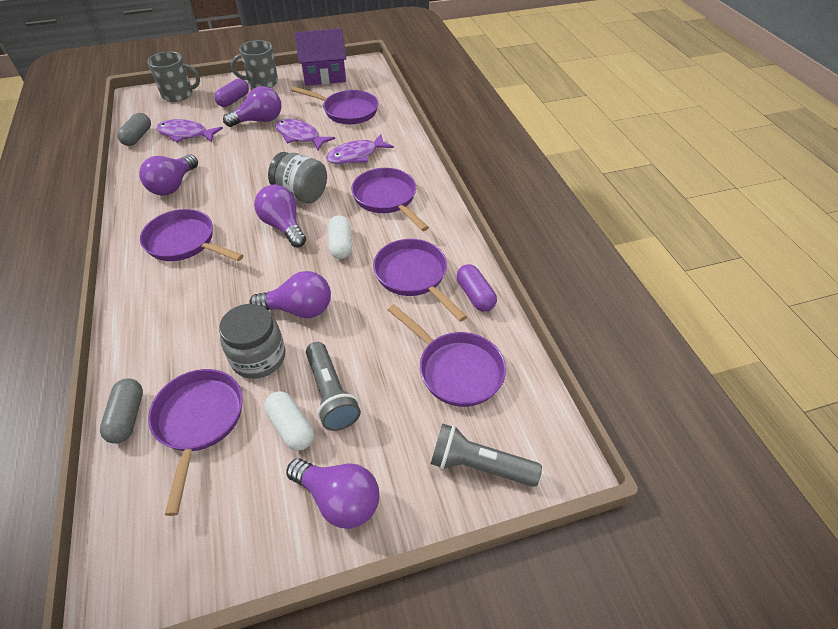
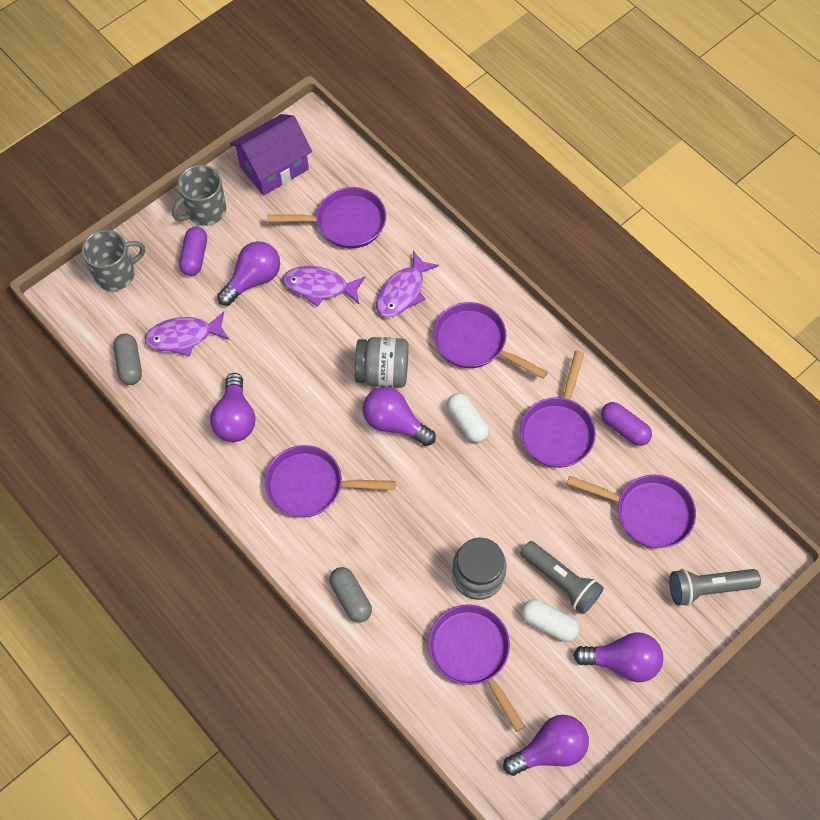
camera: 25 degrees left, 15 degrees up
grey capsule [100,378,143,443] -> grey capsule moved to [329,567,372,623]
purple light bulb [249,271,331,318] -> purple light bulb moved to [503,715,589,776]
purple pan [373,239,467,322] -> purple pan turned 105 degrees counterclockwise [520,351,596,468]

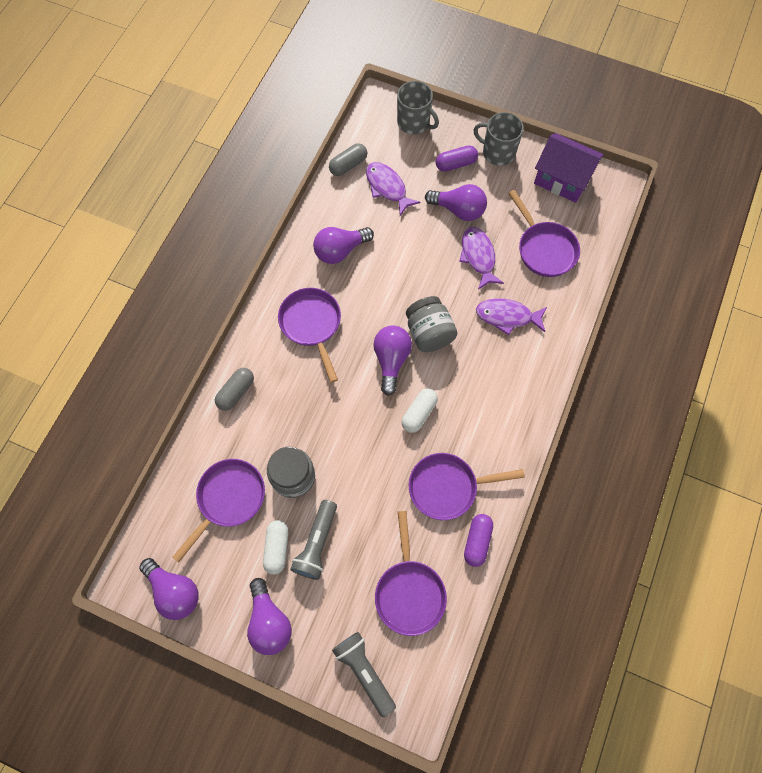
camera: 65 degrees right, 5 degrees up
purple pan [433,302,548,379] -> none

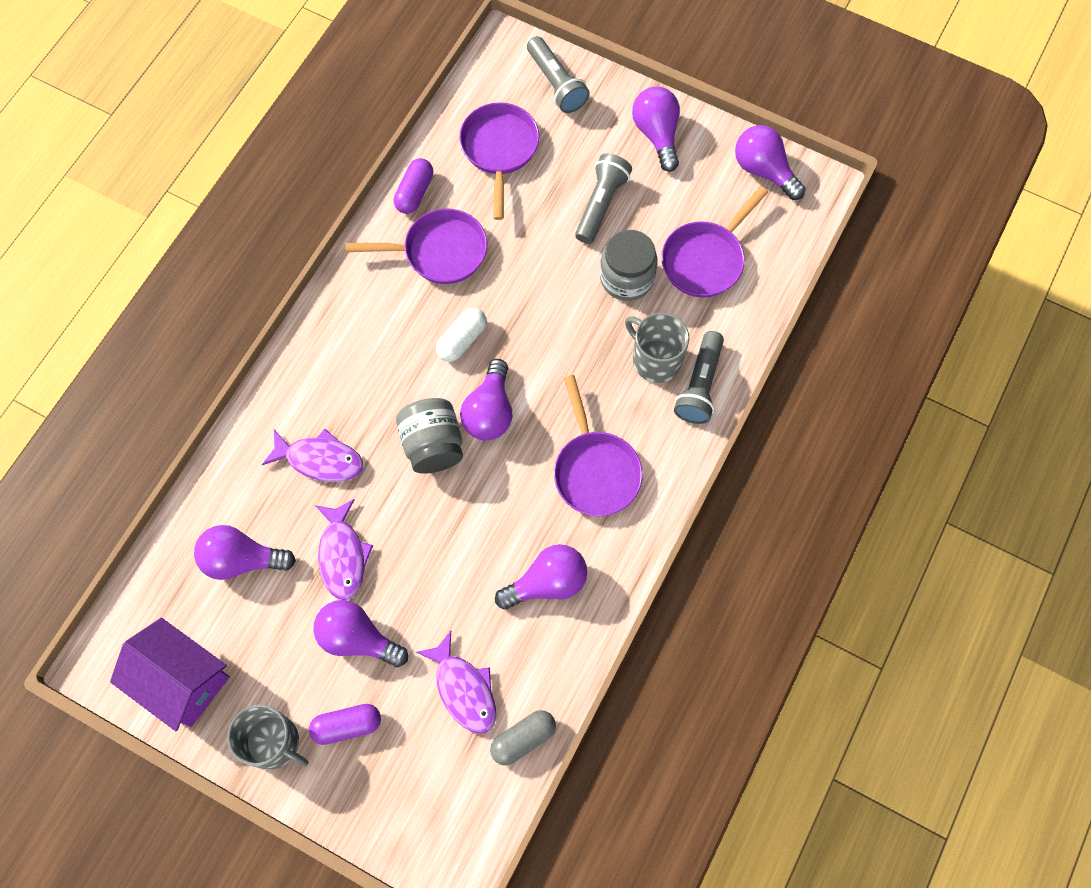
camera: 175 degrees left, 0 degrees up
grey capsule [215,368,254,411] -> grey flashlight [674,331,724,424]
white capsule [263,520,288,575] -> none
grey mug [397,81,439,135] -> grey mug moved to [625,313,689,383]
purple pan [509,190,580,277] -> purple light bulb [194,525,296,580]

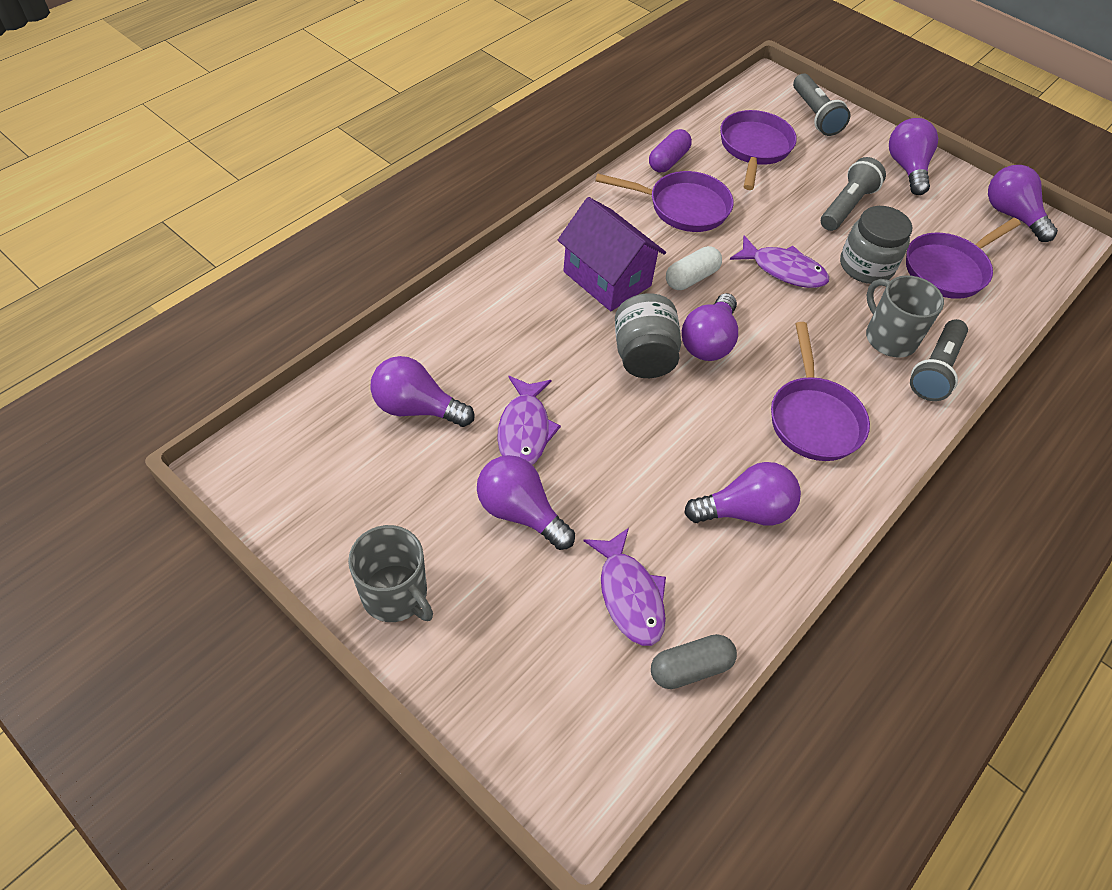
camera: 10 degrees right, 15 degrees down
purple house [110,618,230,731] -> purple house moved to [558,197,666,311]
purple fish [262,429,363,482] -> purple fish moved to [730,235,829,288]
purple capsule [309,704,381,745] -> none

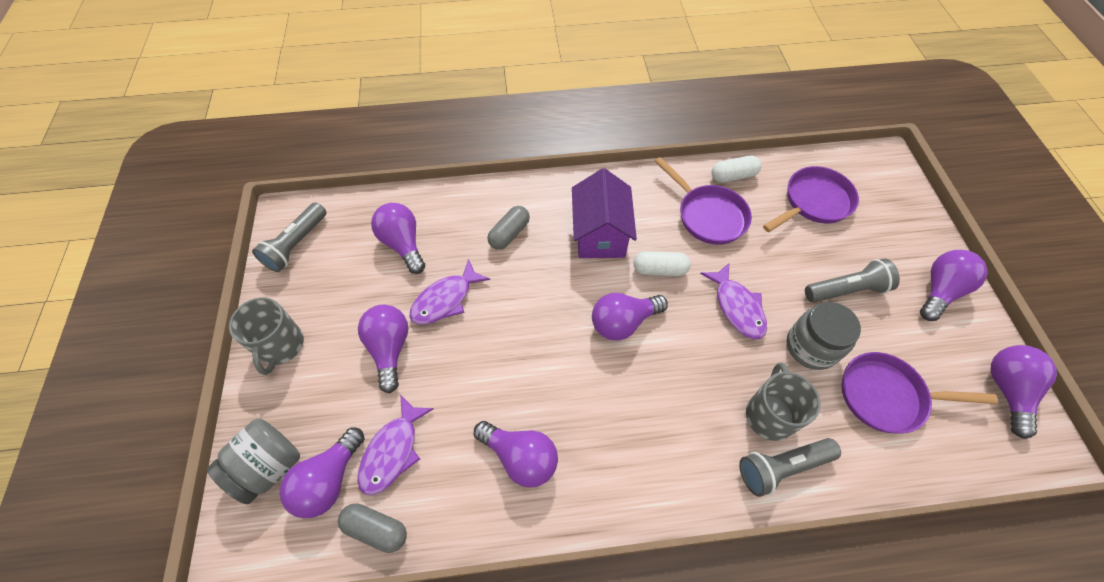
camera: 45 degrees right, 5 degrees up
grey jar [615,293,681,378] -> grey jar moved to [207,419,300,504]
purple capsule [649,129,692,172] -> white capsule [712,156,762,183]
purple pan [771,322,870,461] -> none
grey flashlight [793,74,850,136] -> grey flashlight moved to [252,202,327,272]
none -> purple light bulb [280,428,364,519]
none -> grey capsule [488,206,530,250]

